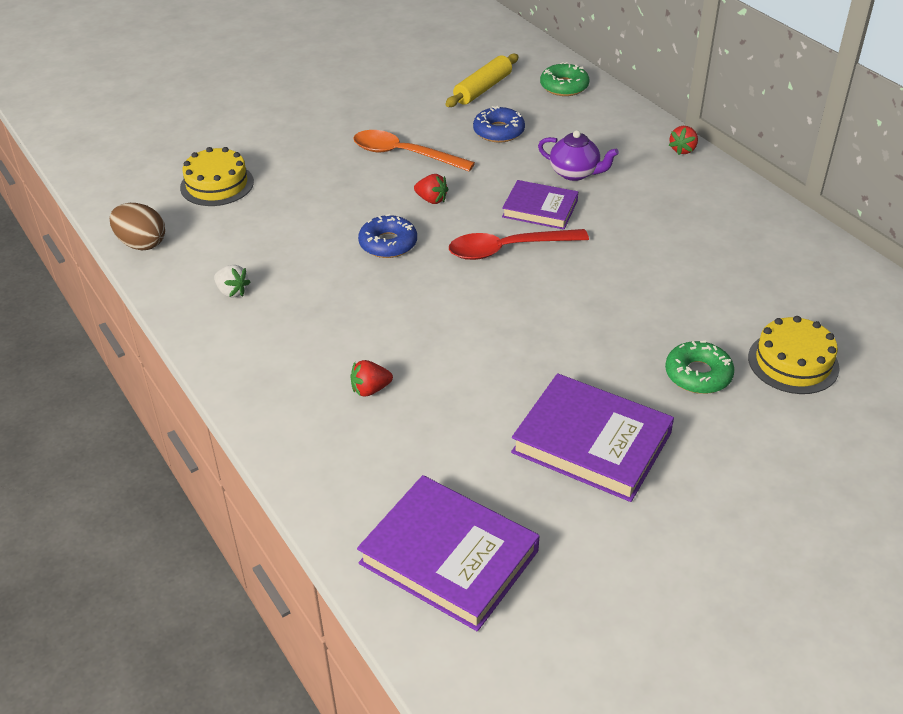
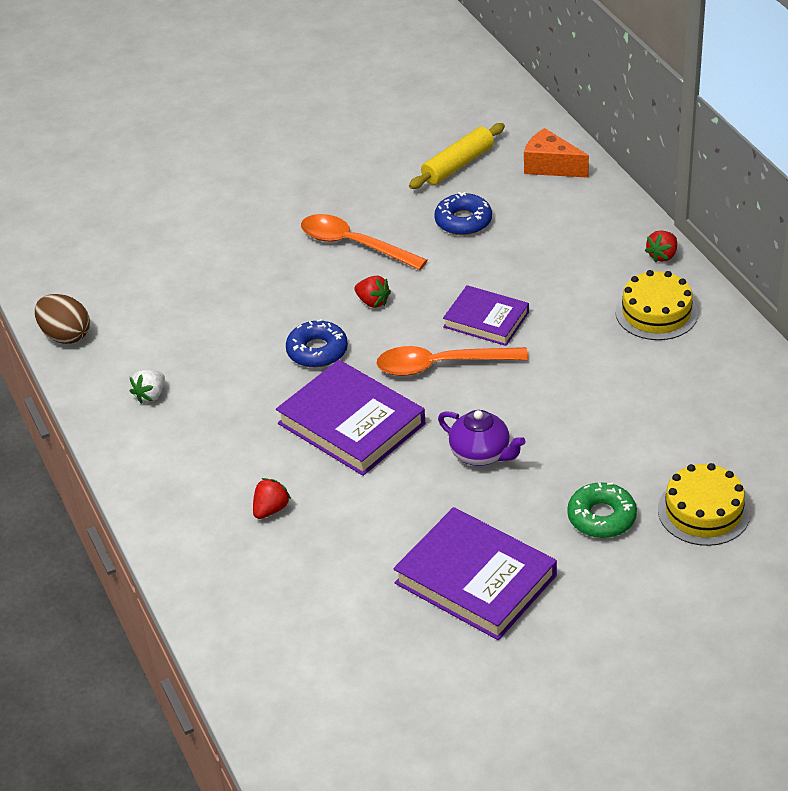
camera: 10 degrees right, 0 degrees up
yellow cake [180,147,254,206] -> yellow cake moved to [615,270,698,340]
white strawberry [214,265,250,298] -> white strawberry turned 75 degrees clockwise [129,370,165,404]
red strawberry [350,360,393,397] -> red strawberry turned 135 degrees clockwise [253,478,291,519]
purple book [357,475,539,632] -> purple book moved to [276,360,425,476]
red spoon [449,229,589,260] -> orange spoon [376,346,528,376]
purple teapot [538,130,619,181] -> purple teapot moved to [438,410,525,466]
green donut [540,62,590,96] -> orange cheese [524,128,589,178]

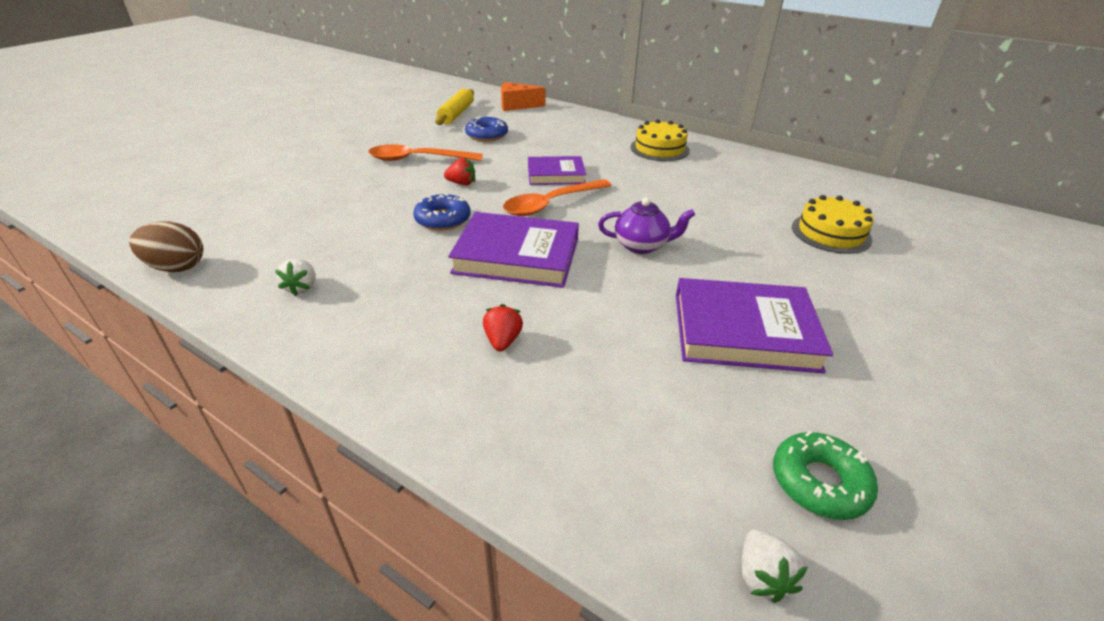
camera: 35 degrees left, 5 degrees down
green donut [567,482,637,538] -> green donut moved to [773,431,878,520]
red strawberry [645,230,677,263] -> none
none -> white strawberry [742,529,808,603]

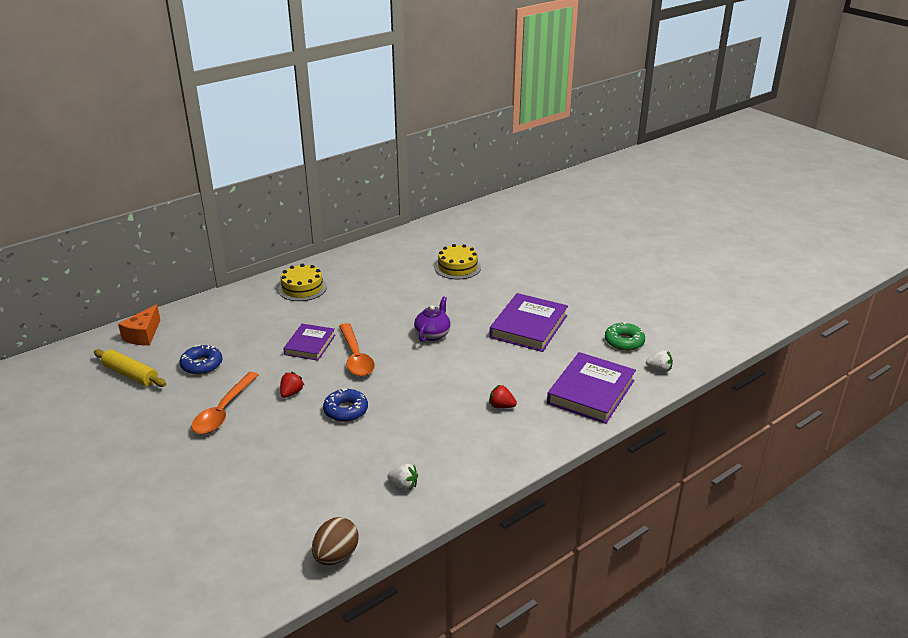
camera: 70 degrees left, 5 degrees down
purple book [448,212,579,288] -> purple book moved to [547,352,636,424]

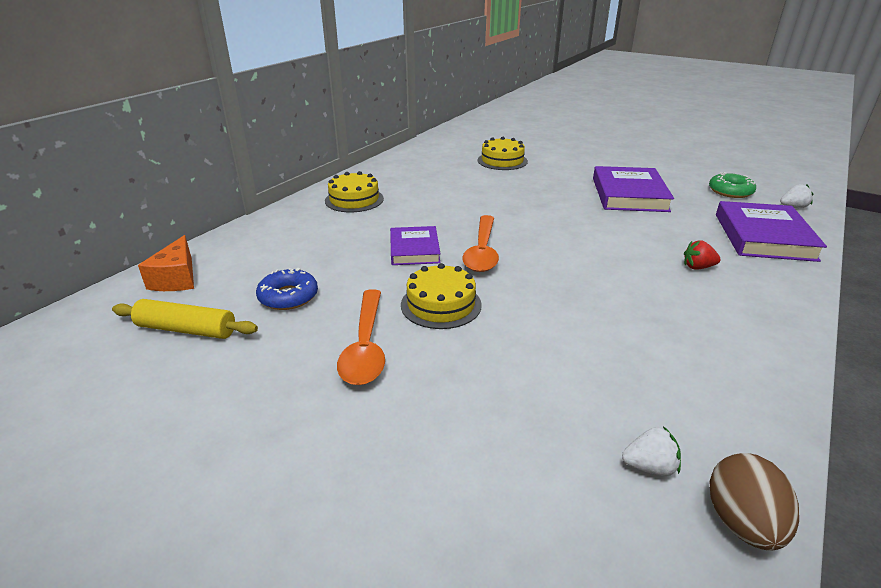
camera: 20 degrees left, 0 degrees up
red strawberry [280,372,304,398] -> yellow cake [401,263,482,329]
blue donut [323,388,368,422] -> none
orange spoon [339,323,375,376] -> orange spoon turned 45 degrees clockwise [462,215,499,272]
white strawberry [387,464,418,490] -> white strawberry moved to [622,426,681,476]
purple teapot [414,296,451,342] -> none

